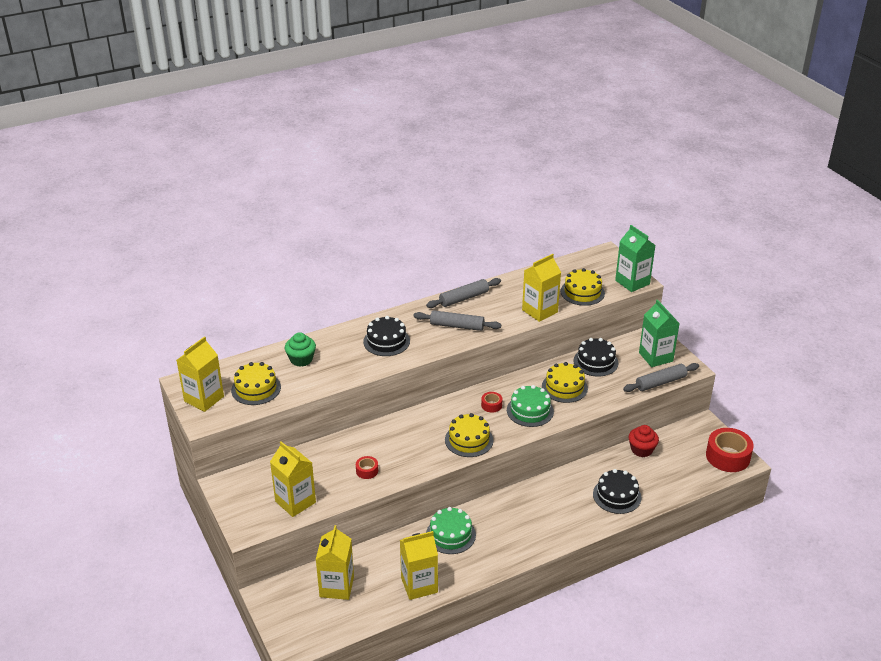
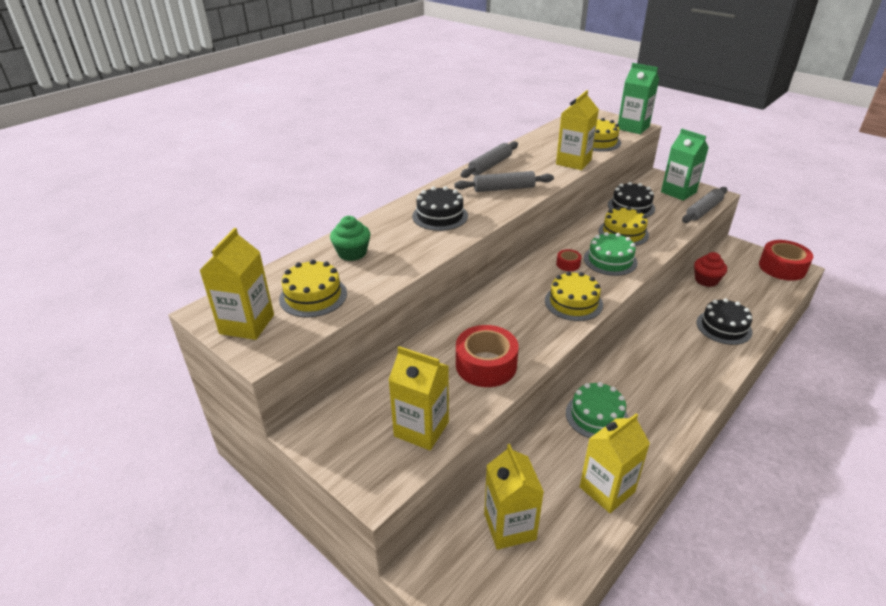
camera: 20 degrees left, 0 degrees up
red tape [356,456,378,479] -> red tape [456,325,519,387], size x2.11

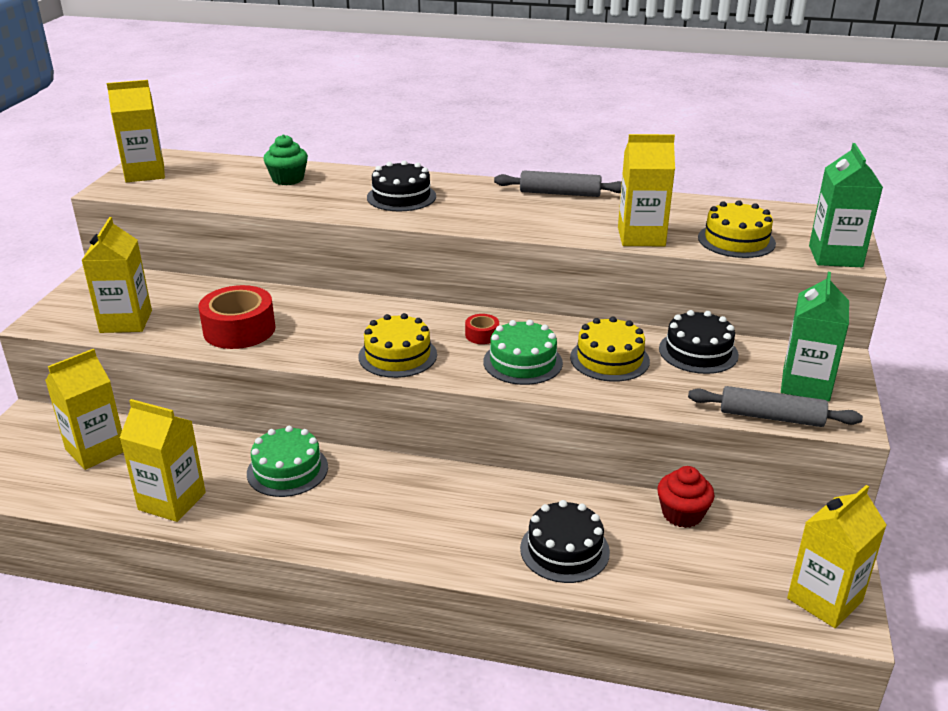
camera: 60 degrees right, 5 degrees down
yellow cake [279,259,347,317] -> none
grey rolling pin [454,171,554,192] -> none
red tape [759,240,813,281] -> yellow carton [787,485,886,628]

